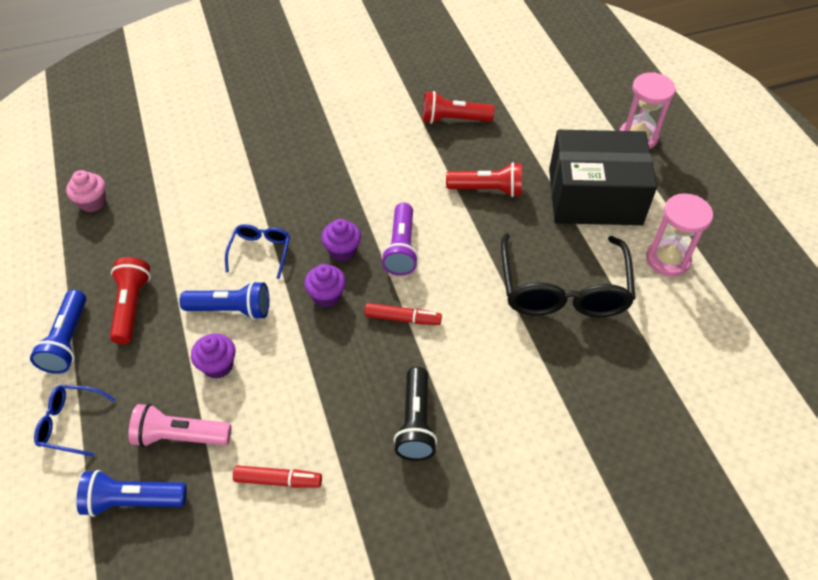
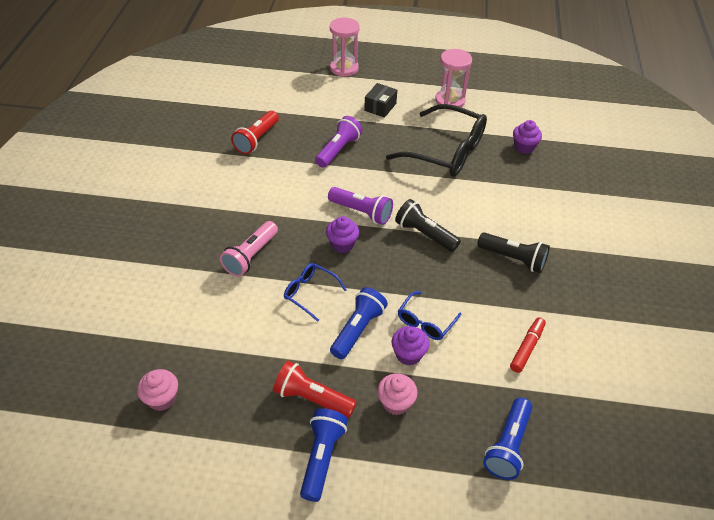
camera: 65 degrees left, 5 degrees down
blue flashlight [30,290,86,374] -> blue flashlight turned 105 degrees counterclockwise [300,409,348,502]
blue glasses [34,385,116,457] -> blue glasses moved to [398,291,461,340]
pink flashlight [128,404,231,447] -> pink flashlight moved to [220,221,278,277]
purple cupcake [304,264,346,307] -> purple cupcake moved to [513,120,542,154]
red marker [365,303,442,325] -> black flashlight [395,199,461,252]
red flashlight [446,162,522,197] -> purple flashlight [315,116,362,168]
black box [549,130,657,225] -> black box [364,83,397,118], size x0.42
none -> pink cupcake [377,373,418,415]

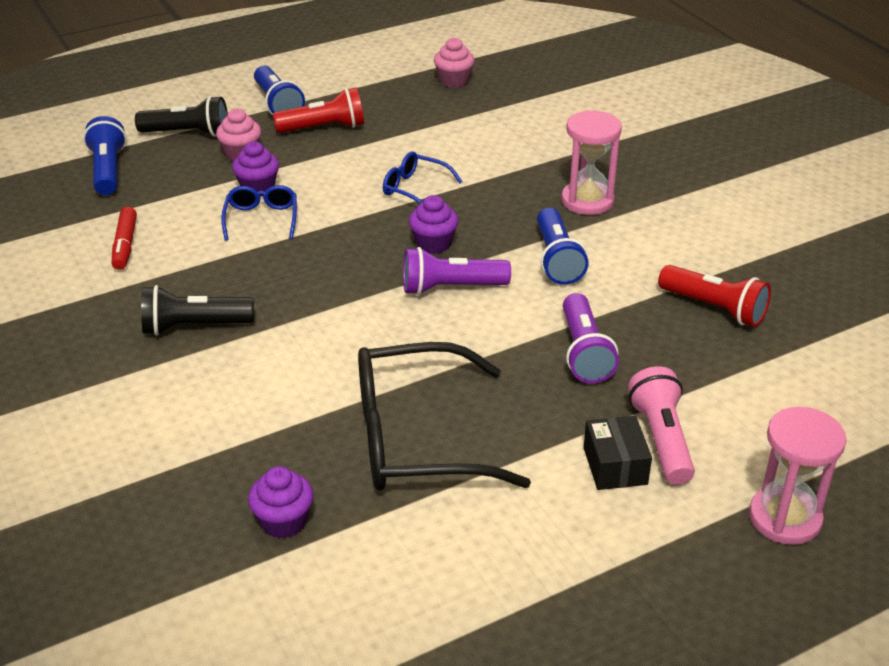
camera: 145 degrees right, 10 degrees down
pink flashlight [220,221,278,277] -> pink flashlight moved to [628,366,695,485]
red flashlight [231,111,279,154] -> red flashlight turned 135 degrees clockwise [658,265,771,327]
blue glasses [284,263,346,322] -> blue glasses turned 150 degrees counterclockwise [383,151,463,204]
blue flashlight [330,287,388,359] -> blue flashlight moved to [537,208,589,285]
black flashlight [395,199,461,252] -> black flashlight moved to [135,96,228,137]
pink hourglass [435,49,472,110] -> pink hourglass moved to [561,110,622,215]

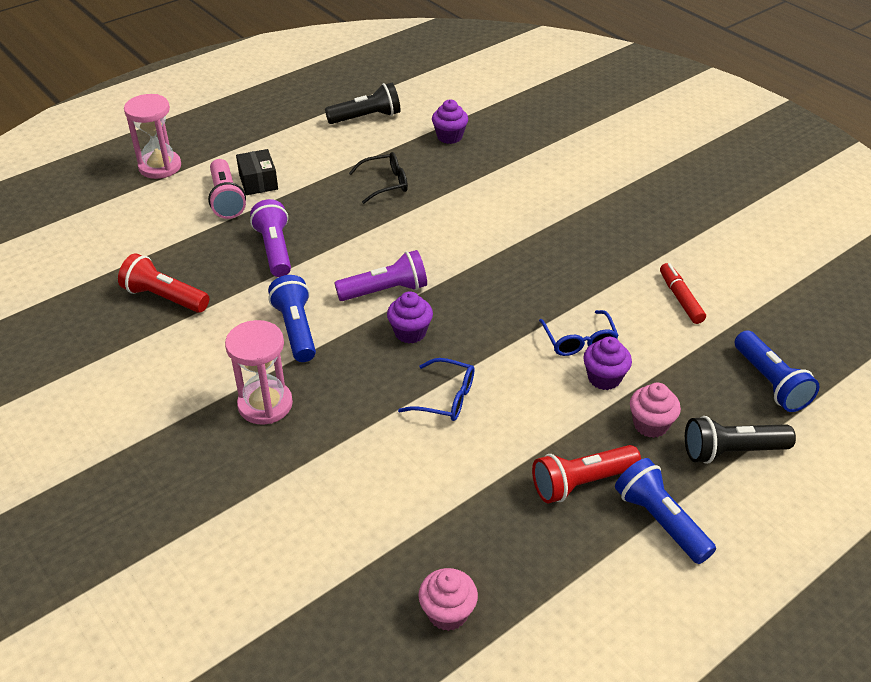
camera: 170 degrees right, 5 degrees up
black flashlight [141,285,254,336] -> black flashlight moved to [325,83,401,124]
black glasses [358,342,531,491] -> black glasses [349,152,408,204], size x0.49

